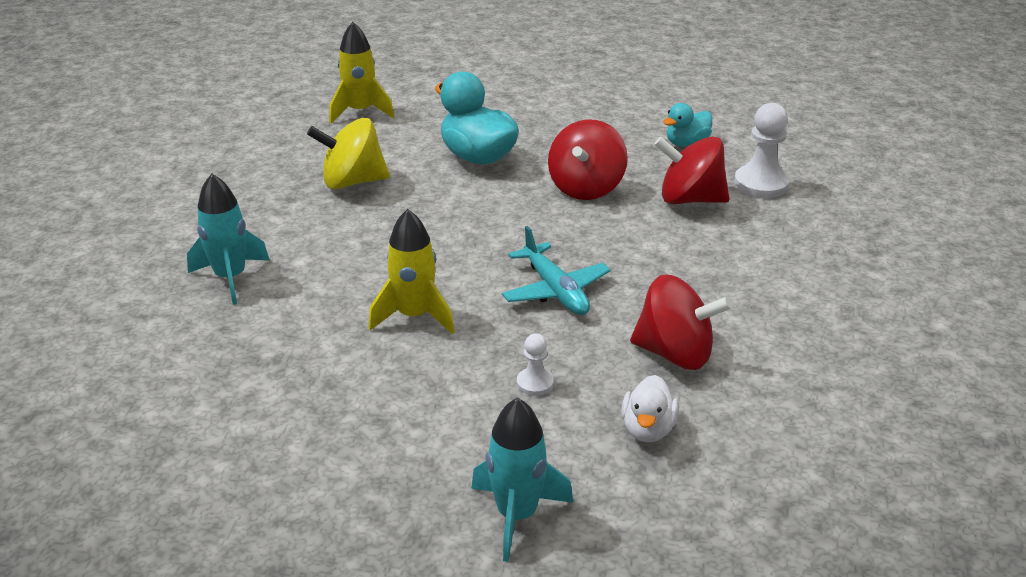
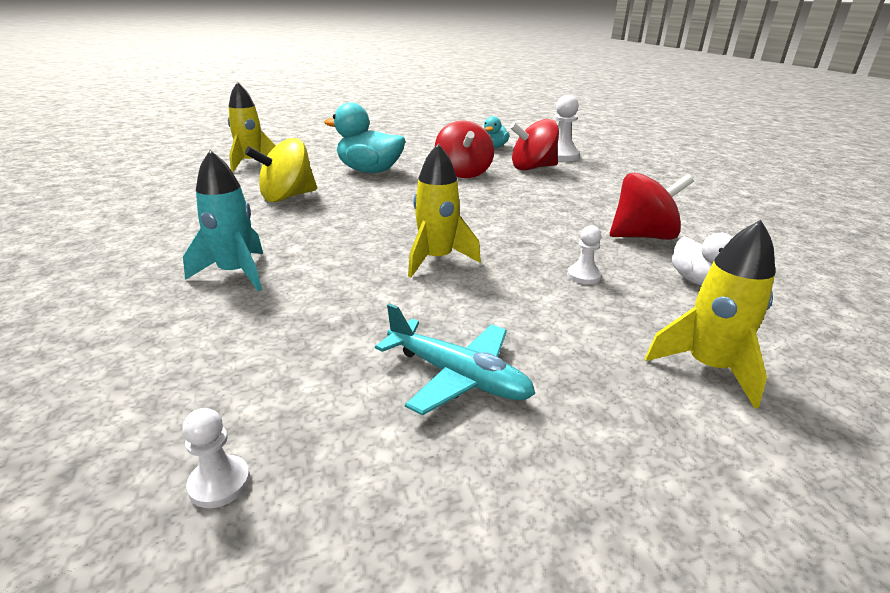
camera: 30 degrees left, 5 degrees down
turquoise rocket [471,398,573,562] -> yellow rocket [645,220,775,409]
turquoise plane [502,226,610,315] -> turquoise plane moved to [375,303,535,415]
none -> white pawn [182,408,250,508]

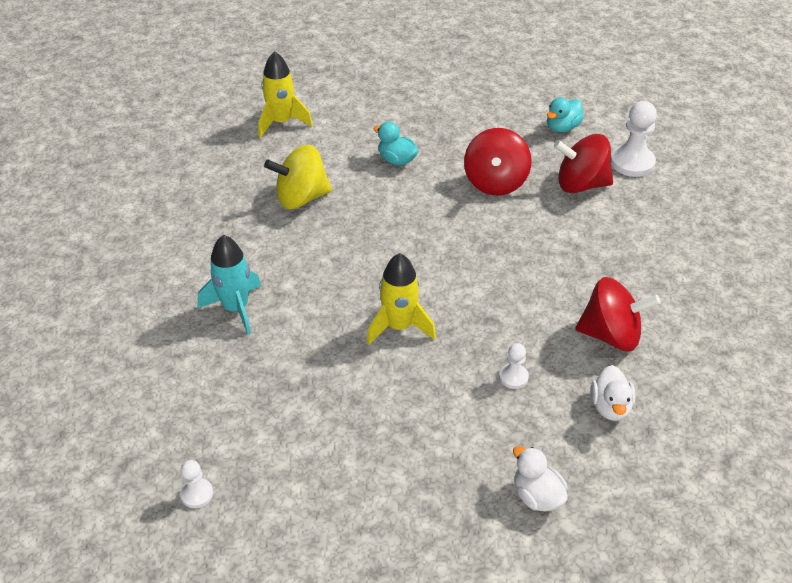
camera: 20 degrees right, 15 degrees up
turquoise duck [324,103,406,173] -> turquoise duck [373,121,418,166], size x0.58
turquoise plane [375,303,535,415] -> none
yellow rocket [645,220,775,409] -> white duck [513,446,568,511]

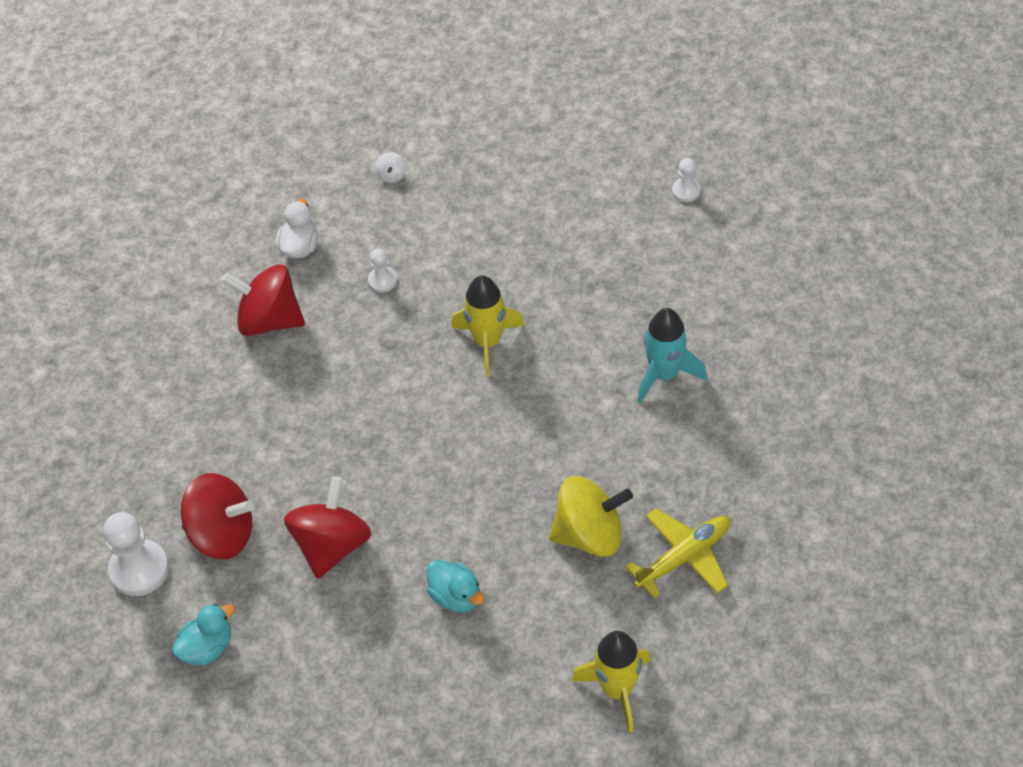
camera: 170 degrees left, 10 degrees up
white duck [513,446,568,511] -> white spinning top [375,152,406,183]
none -> yellow plane [625,508,731,598]

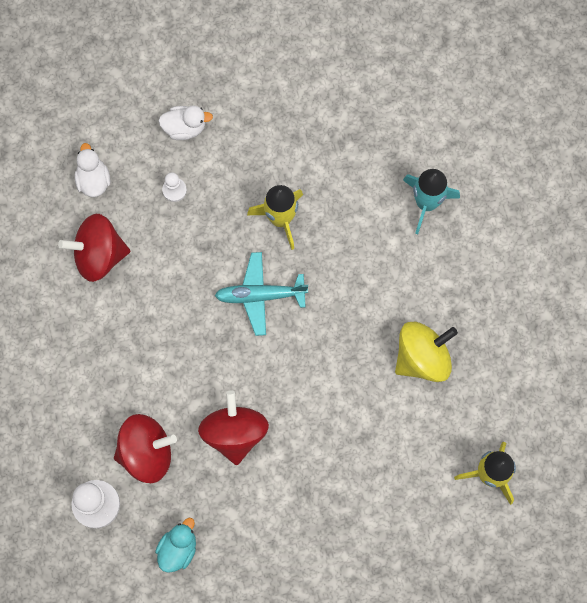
camera: 25 degrees left, 20 degrees up
white spinning top [375,152,406,183] -> none
turquoise duck [427,560,484,613] -> none
yellow plane [625,508,731,598] -> none
white pawn [672,158,700,202] -> none
none -> white duck [158,105,213,140]
none -> turquoise plane [215,252,308,336]

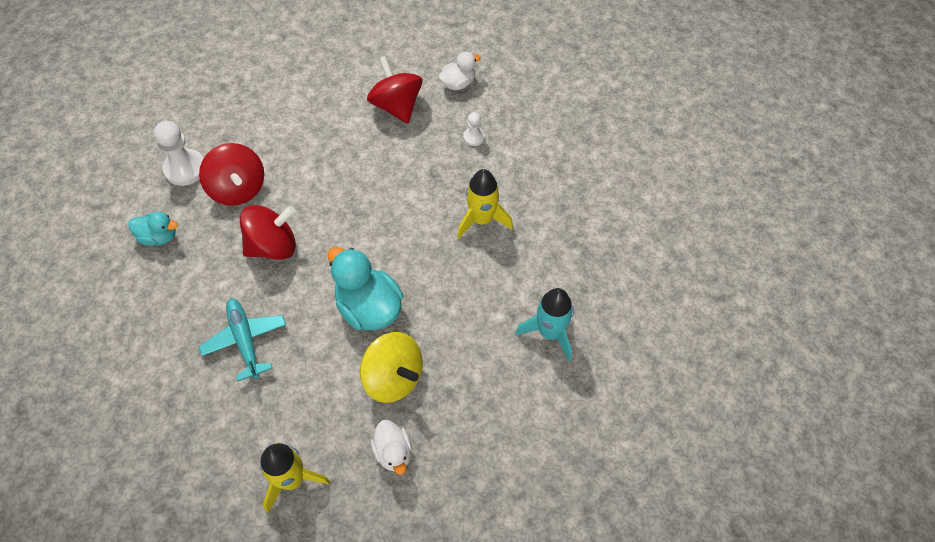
camera: 70 degrees right, 15 degrees down
white duck [158,105,213,140] -> white duck moved to [371,420,412,475]
turquoise plane [215,252,308,336] -> turquoise plane moved to [199,298,286,381]
none -> turquoise duck [328,247,403,330]

